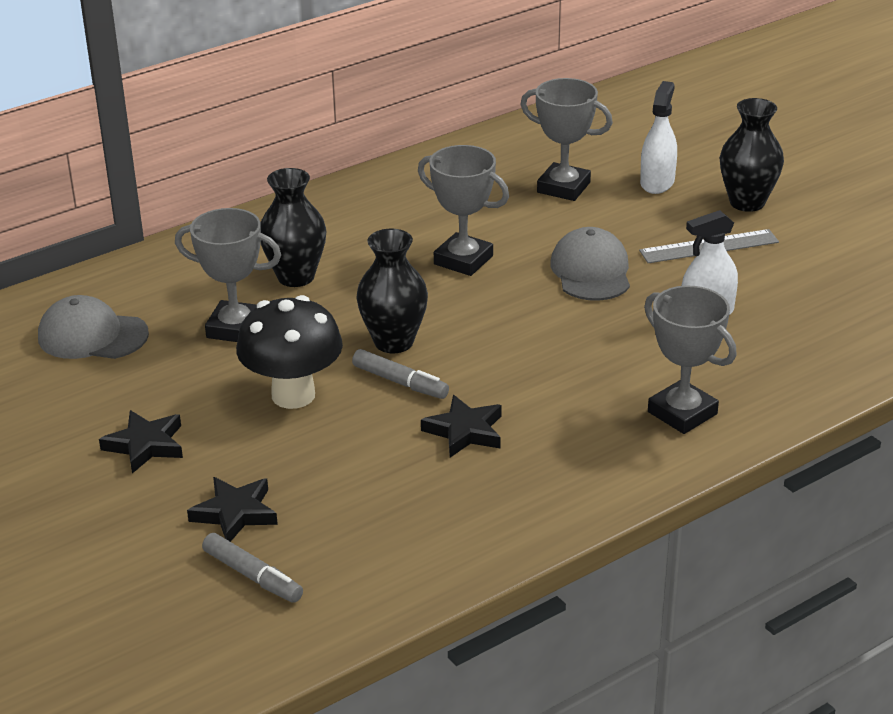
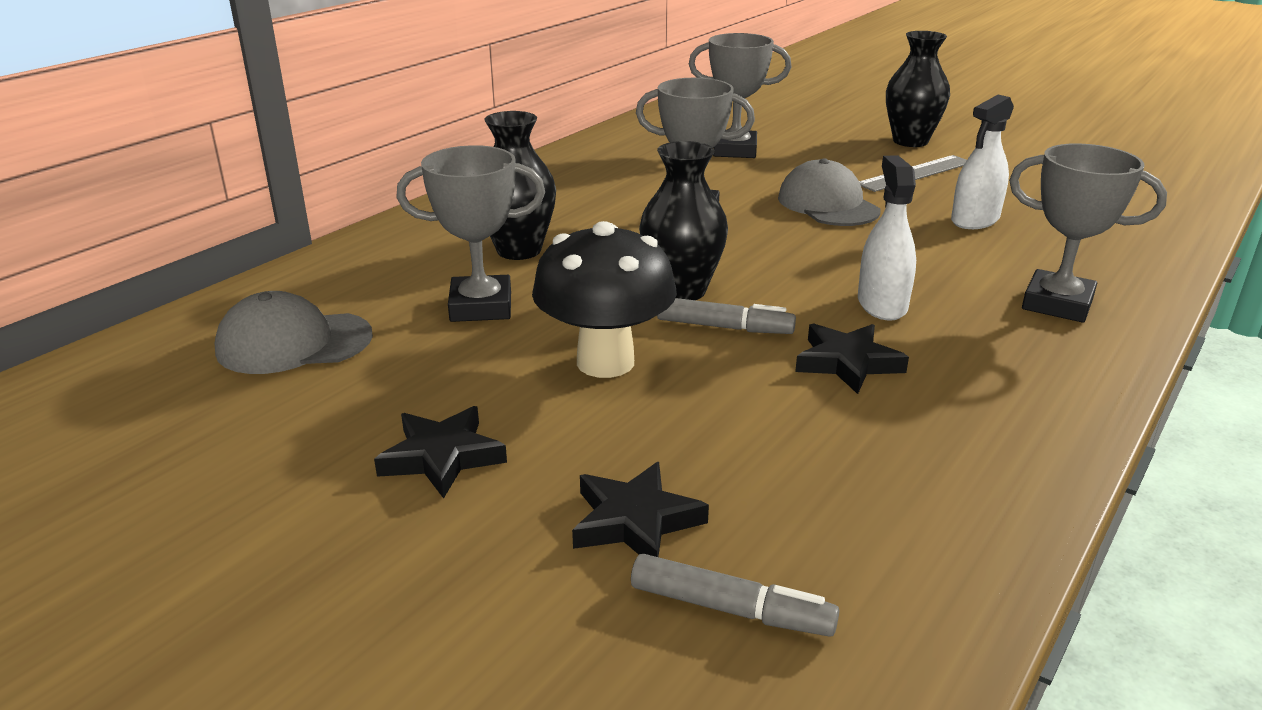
camera: 20 degrees left, 5 degrees down
white spray bottle [640,81,677,194] -> white spray bottle moved to [858,156,916,321]

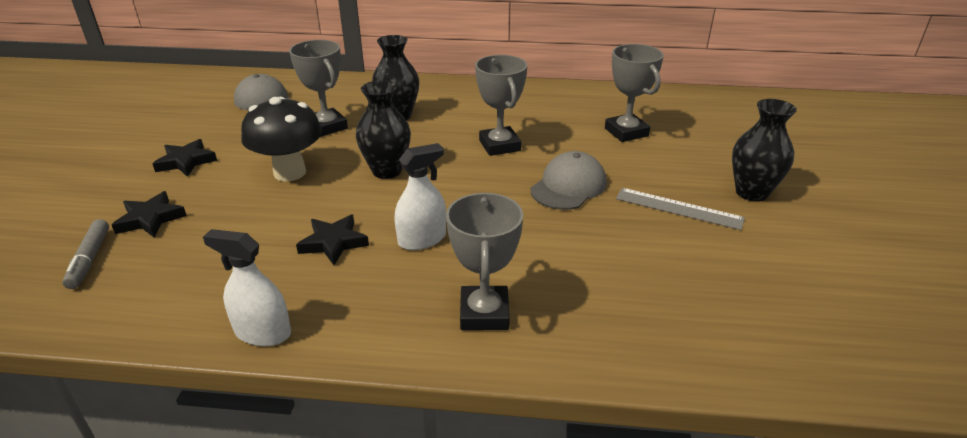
camera: 60 degrees right, 5 degrees up
grey marker [657,298,796,334] -> none
white spray bottle [951,95,1014,229] -> white spray bottle moved to [203,229,291,346]

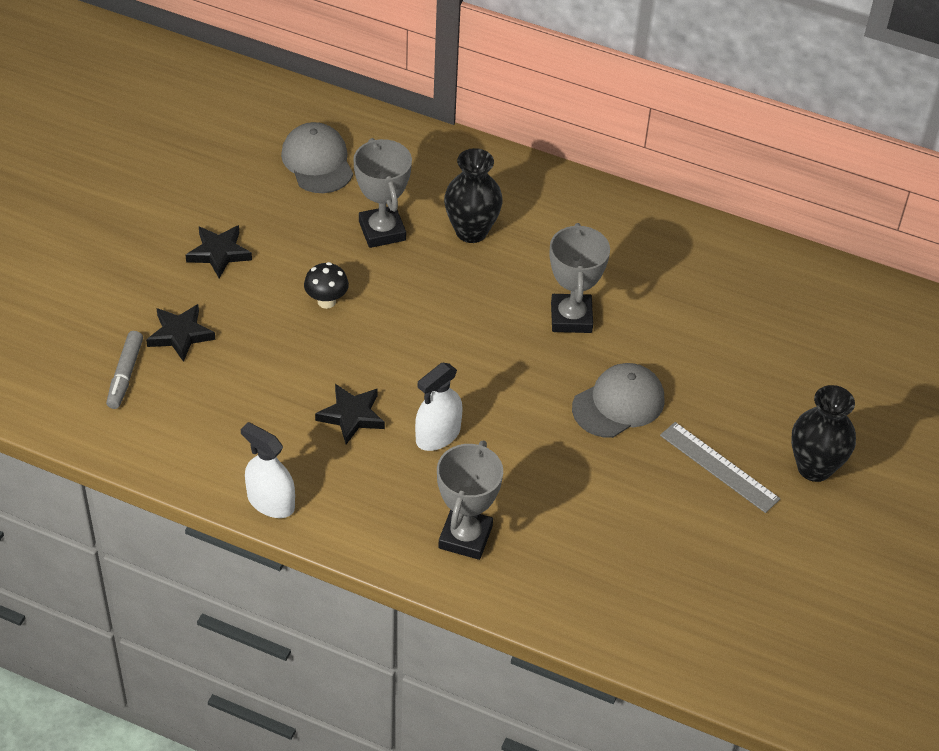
camera: 15 degrees right, 15 degrees up
black mushroom [241,97,322,181] -> black mushroom [304,262,349,309], size x0.52
black vase [356,80,411,179] -> none
white spray bottle [394,143,446,250] -> white spray bottle turned 150 degrees clockwise [415,363,462,451]
grey trophy [605,44,664,142] -> none

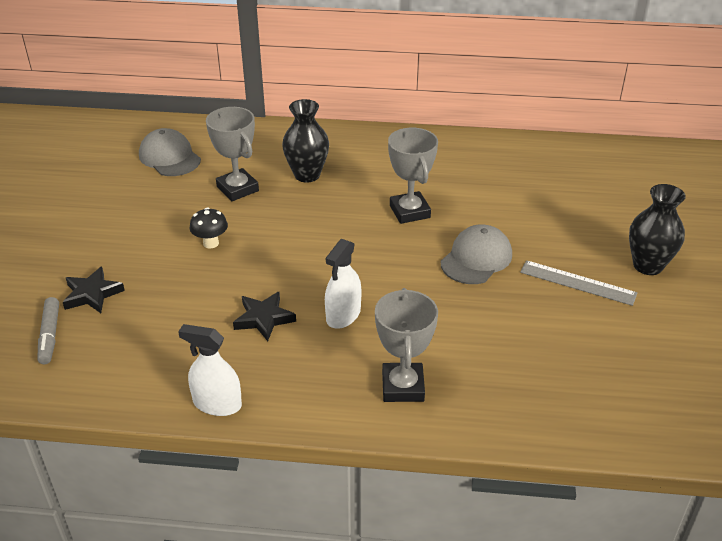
camera: 15 degrees left, 10 degrees down
black star [186,225,252,279] -> none

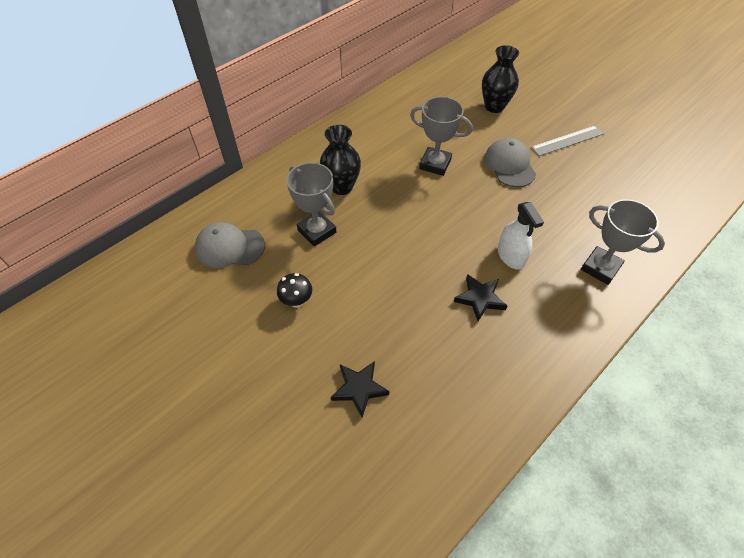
camera: 50 degrees left, 15 degrees up
grey marker [37,297,59,364] -> none
white spray bottle [178,324,242,416] -> none
black mushroom [189,208,228,249] -> black mushroom moved to [277,273,312,308]
grey trophy [206,107,259,201] -> grey trophy turned 45 degrees clockwise [286,162,336,247]
black vase [629,184,686,275] -> black vase moved to [482,45,519,113]

